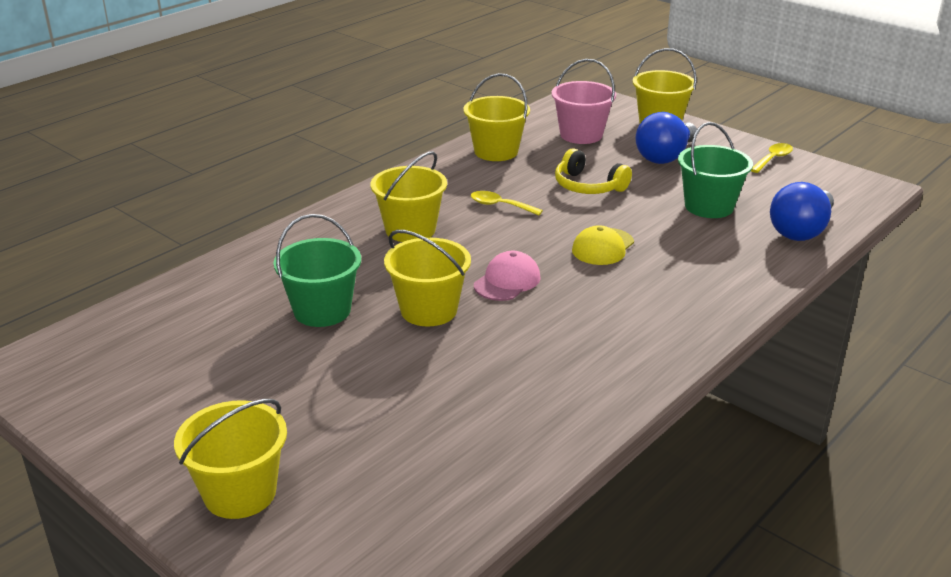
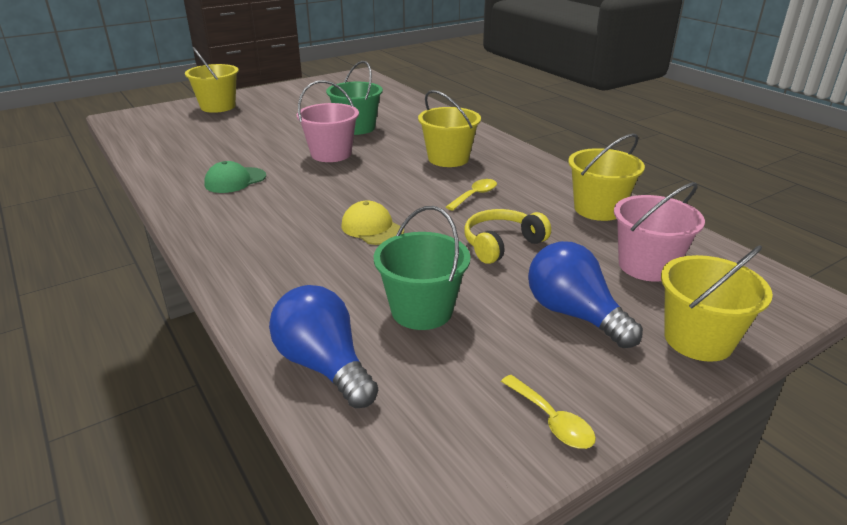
camera: 105 degrees right, 0 degrees up
yellow bucket [384,230,471,327] -> pink bucket [297,80,359,162]
pink cap [474,251,541,301] -> none
none -> green cap [204,161,266,193]

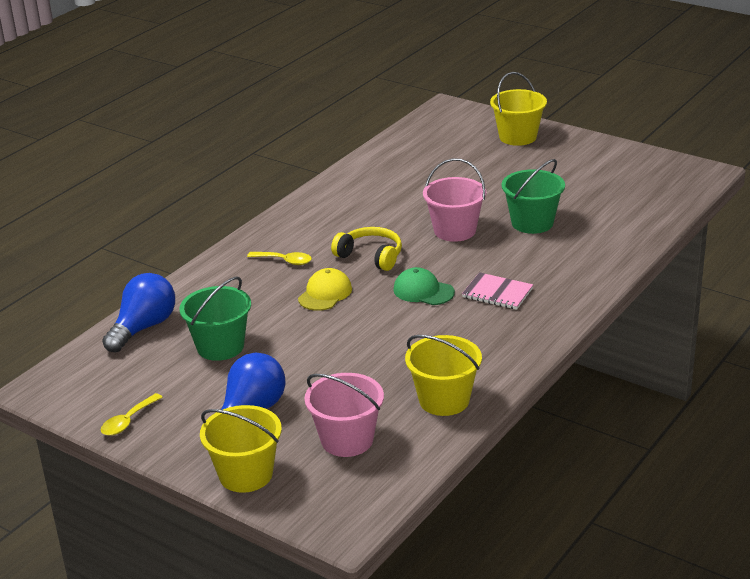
camera: 70 degrees right, 0 degrees up
green cap [204,161,266,193] -> green cap moved to [393,267,455,305]
yellow bucket [418,90,481,167] -> pink notebook [462,272,533,310]
yellow spoon [446,179,497,211] -> yellow spoon moved to [247,252,312,265]
yellow headphones [464,209,551,264] -> yellow headphones moved to [331,227,402,271]

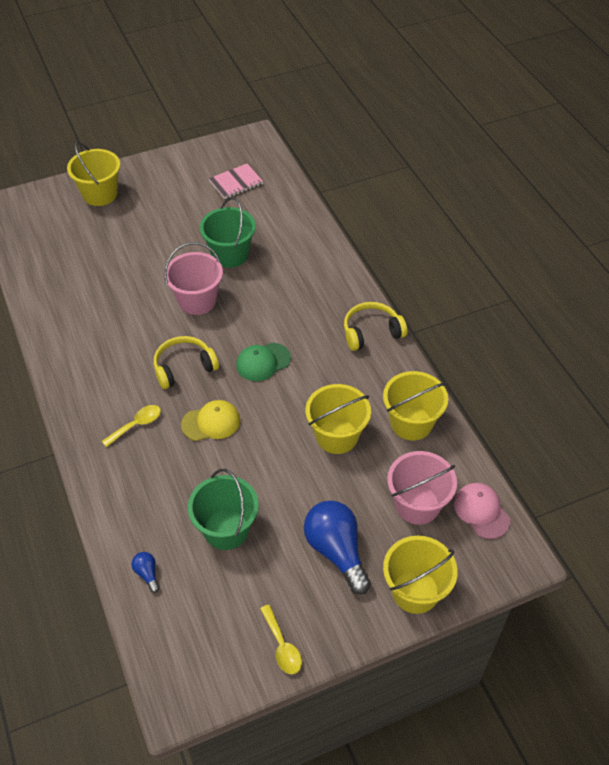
camera: 60 degrees left, 20 degrees up
blue light bulb [102,273,175,352] -> blue light bulb [132,552,160,593], size x0.44
yellow cap [298,268,352,311] -> yellow cap turned 105 degrees clockwise [181,400,240,441]
pink notebook [462,272,533,310] -> pink notebook moved to [209,163,263,199]
none -> yellow bucket [306,384,371,454]
none -> yellow headphones [344,302,407,351]
none -> pink cap [454,483,510,539]

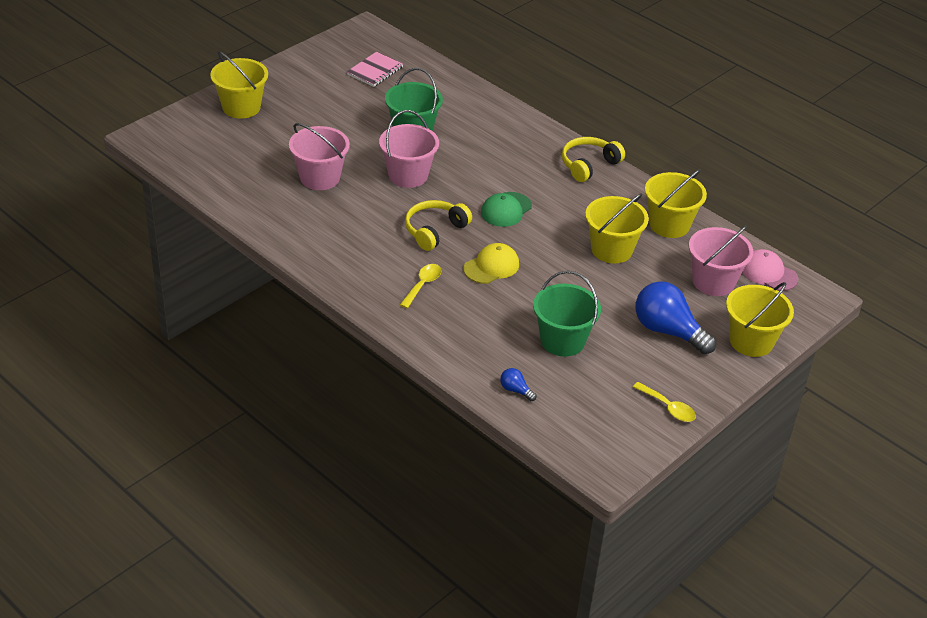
camera: 25 degrees left, 10 degrees down
none -> pink bucket [289,123,350,190]

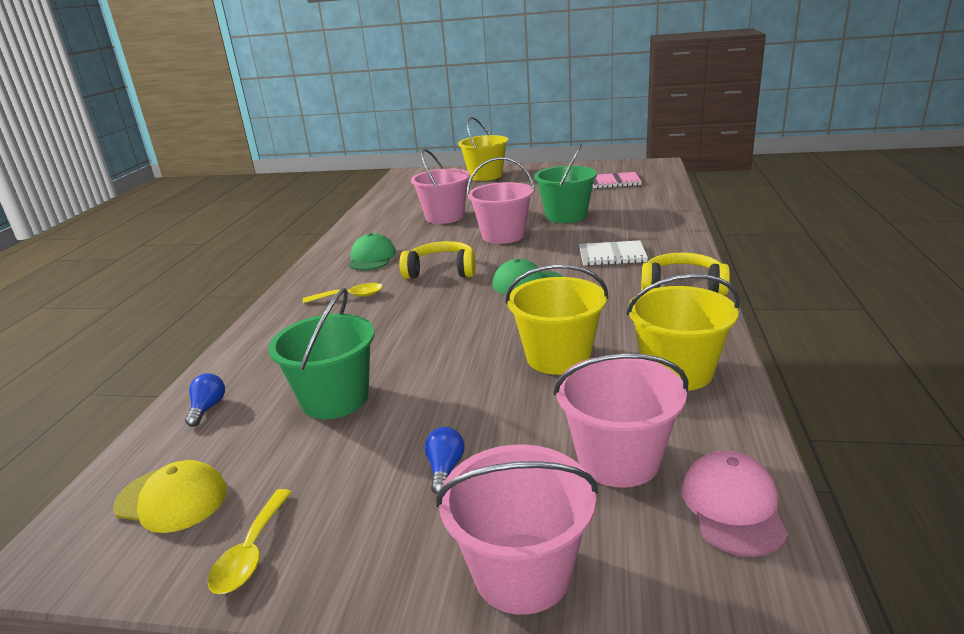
camera: 60 degrees right, 15 degrees down
yellow cap [464,243,519,284] -> yellow cap moved to [113,460,227,533]
blue light bulb [635,281,716,354] -> blue light bulb [425,427,464,494], size x0.44
yellow bucket [726,282,794,357] -> pink bucket [436,444,598,615]
none -> green cap [348,233,396,270]
none -> white notebook [579,240,648,266]

